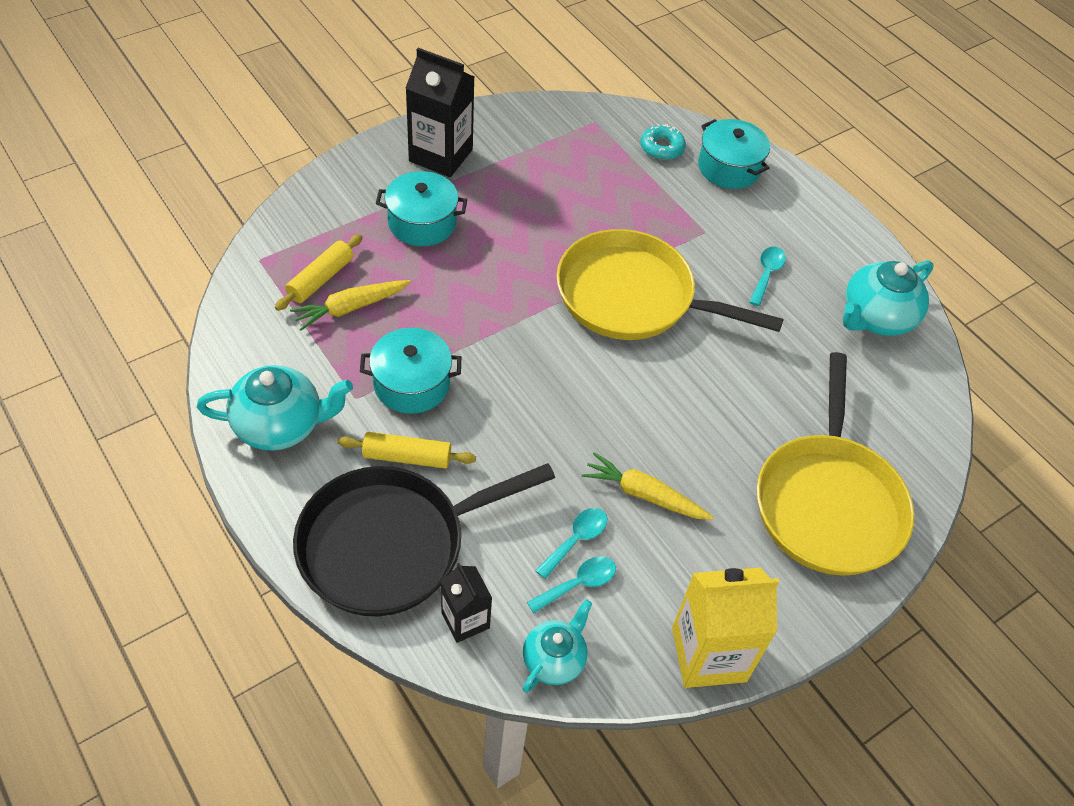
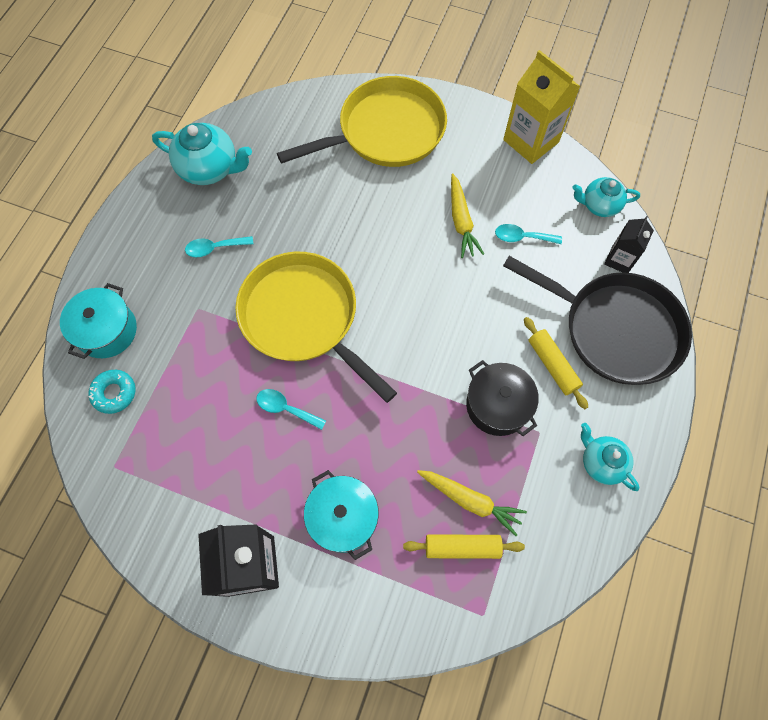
camera: 120 degrees left, 15 degrees up
turquoise teapot [197,365,353,451] -> turquoise teapot [581,423,639,491], size x0.63
turquoise pot [360,328,461,414] -> black pot [466,360,539,436]
turquoise spoon [527,556,616,613] -> turquoise spoon moved to [256,389,326,430]
yellow pan [556,229,784,340] -> yellow pan turned 150 degrees clockwise [235,252,397,403]

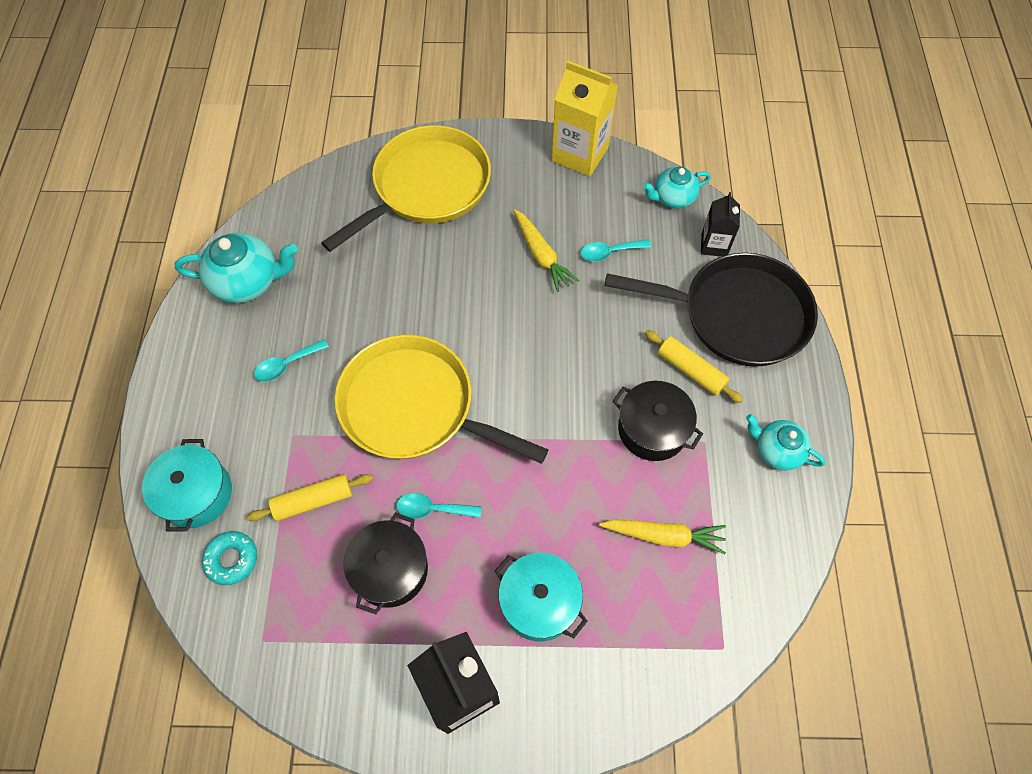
camera: 20 degrees left, 5 degrees down
yellow rolling pin [403,534,525,559] -> yellow rolling pin moved to [247,474,373,521]
none -> black pot [343,513,428,614]

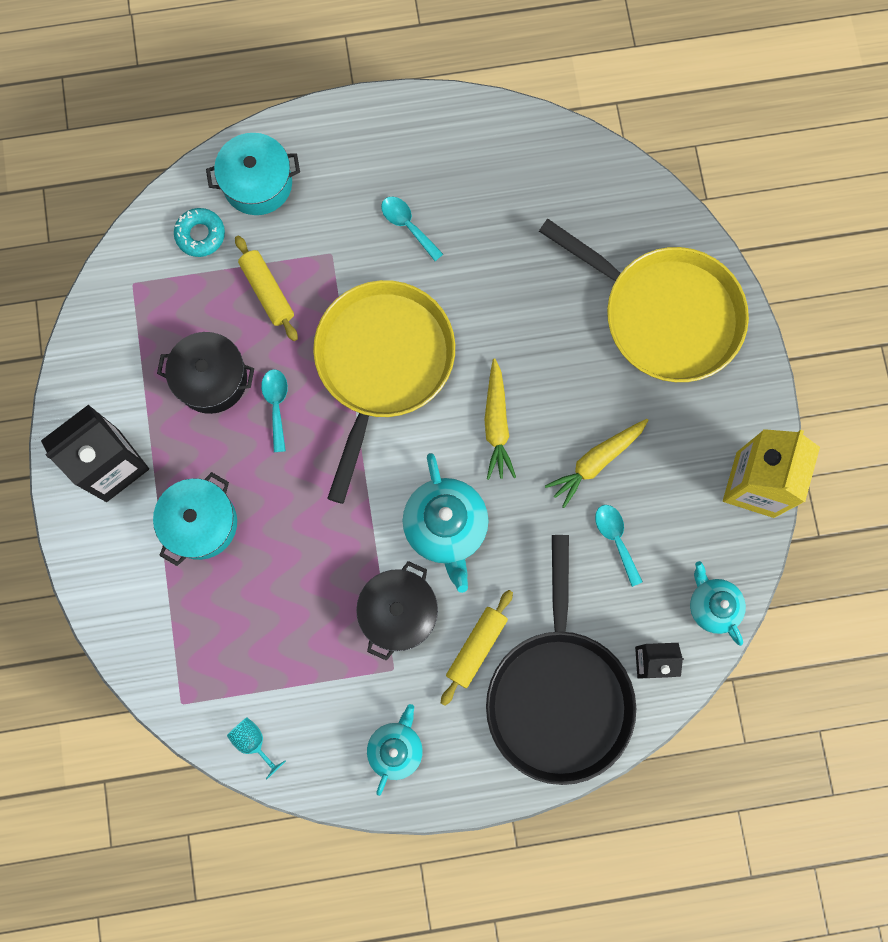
camera: 80 degrees right, 15 degrees up
turquoise teapot [175,233,298,303] -> turquoise teapot moved to [403,453,489,593]
yellow carrot [599,520,726,554] -> yellow carrot moved to [484,358,516,480]
none -> turquoise goblet [227,717,286,780]

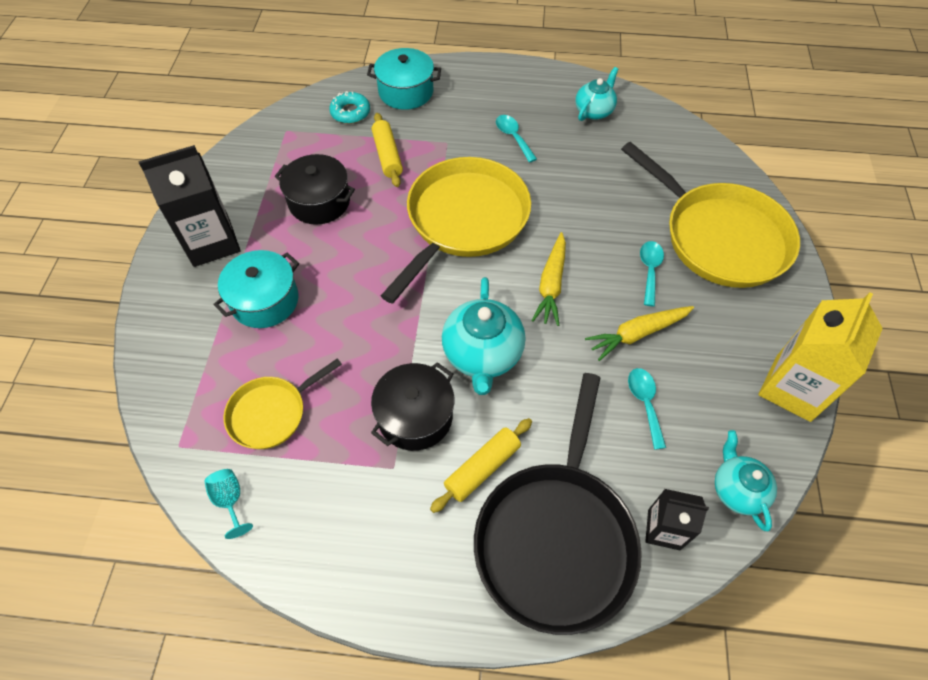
camera: 15 degrees right, 20 degrees down
turquoise spoon [261,369,288,452] -> turquoise spoon moved to [640,241,664,306]
turquoise teapot [367,704,423,796] -> turquoise teapot moved to [575,67,618,121]
none -> yellow pan [223,358,342,449]

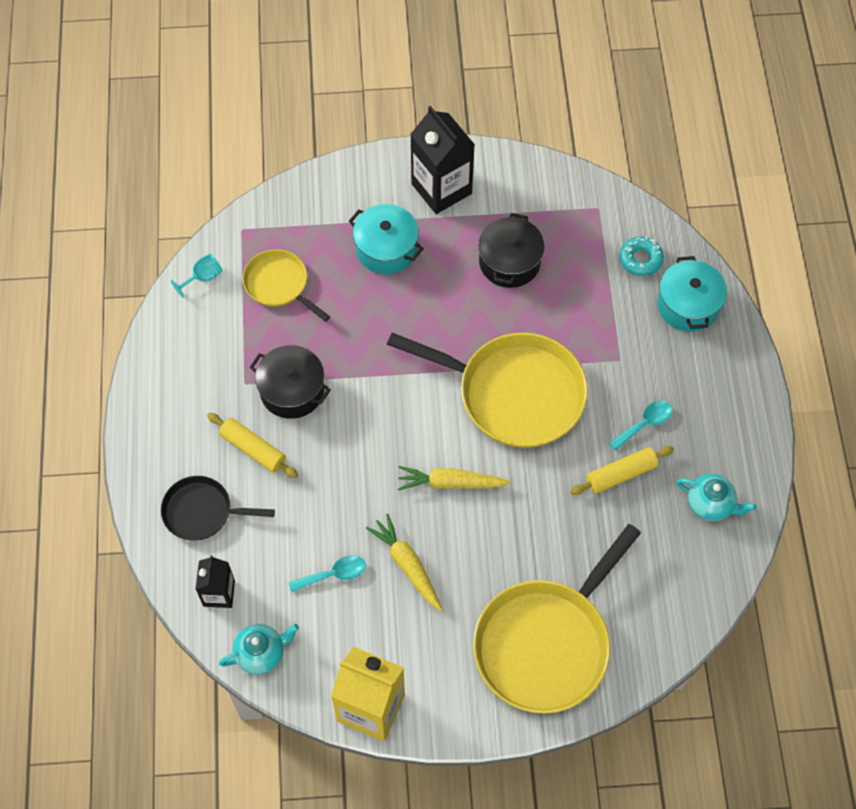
camera: 80 degrees right, 5 degrees up
yellow rolling pin [372,113,403,187] -> yellow rolling pin moved to [570,446,674,495]
turquoise teapot [442,277,525,395] -> none
black pan [474,373,642,635] -> black pan [161,476,275,541], size x0.53
turquoise spoon [640,241,664,306] -> none

